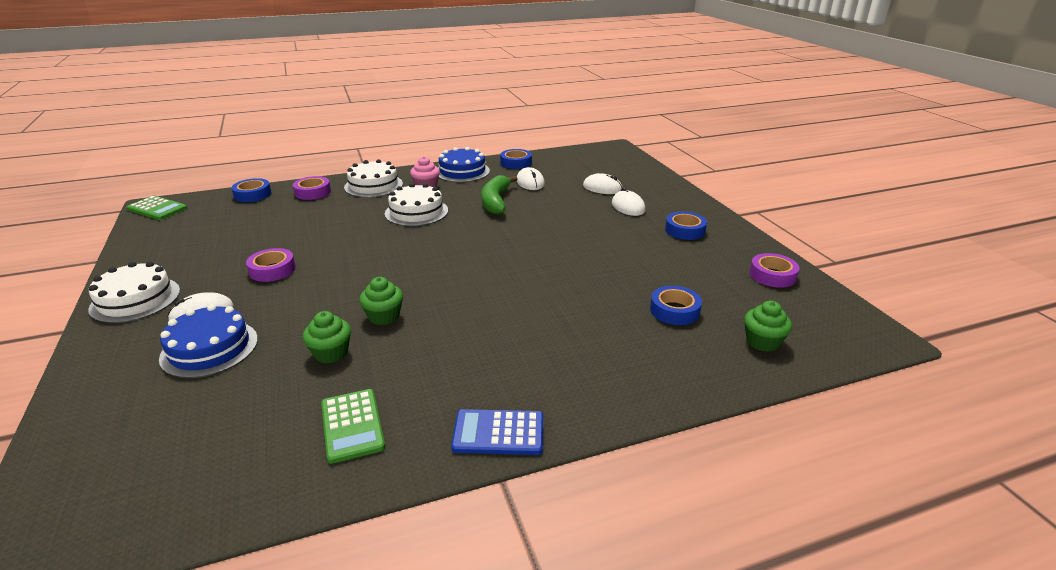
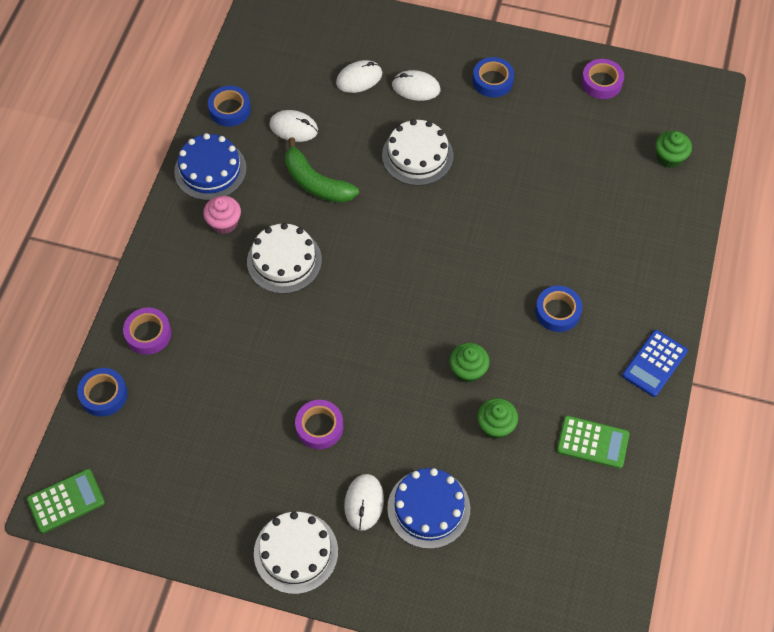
camera: 55 degrees left, 30 degrees up
white cake [344,159,403,198] -> white cake moved to [382,119,454,186]
blue tape [650,286,702,325] -> blue tape moved to [535,286,582,332]

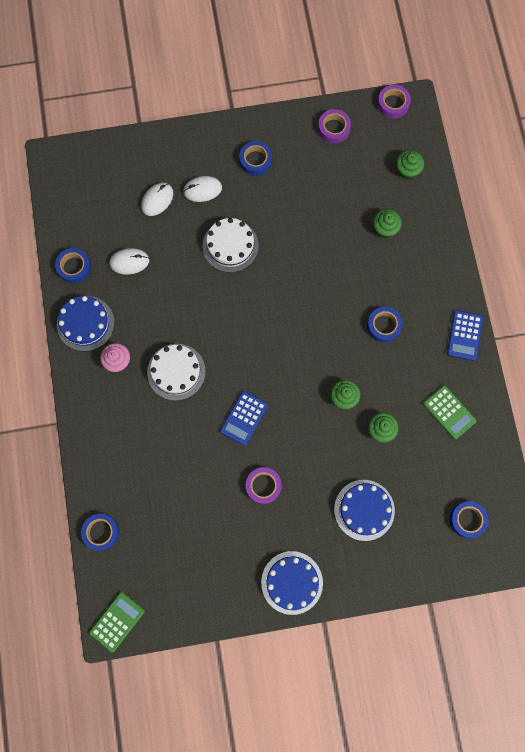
camera: 25 degrees left, 15 degrees up
purple tape [123,308,171,355] -> purple tape moved to [377,85,411,119]
white cake [254,512,338,594] -> blue cake [261,551,323,615]
green banana [285,137,359,203] -> none
white mouse [344,474,384,531] -> none
green calculator [557,416,630,469] -> green calculator turned 60 degrees clockwise [423,385,477,439]
none -> blue calculator [220,391,268,446]
none -> green cupcake [373,209,402,238]
none -> blue tape [450,501,489,538]

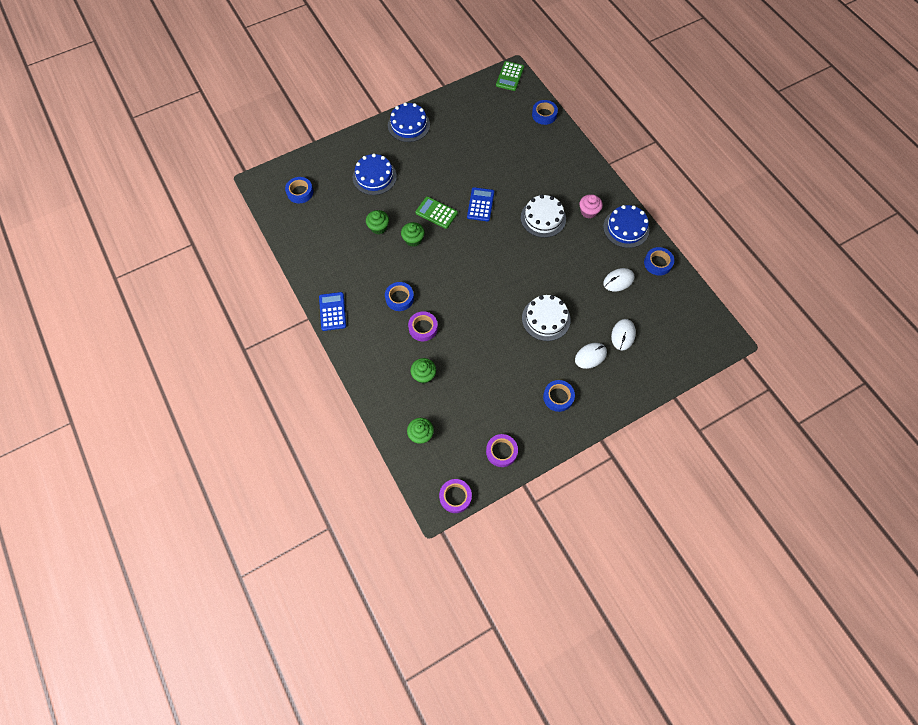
camera: 160 degrees right, 10 degrees down
purple tape [246,467,282,504] -> purple tape moved to [408,311,438,341]
green calculator [423,385,477,439] -> green calculator moved to [415,196,458,229]

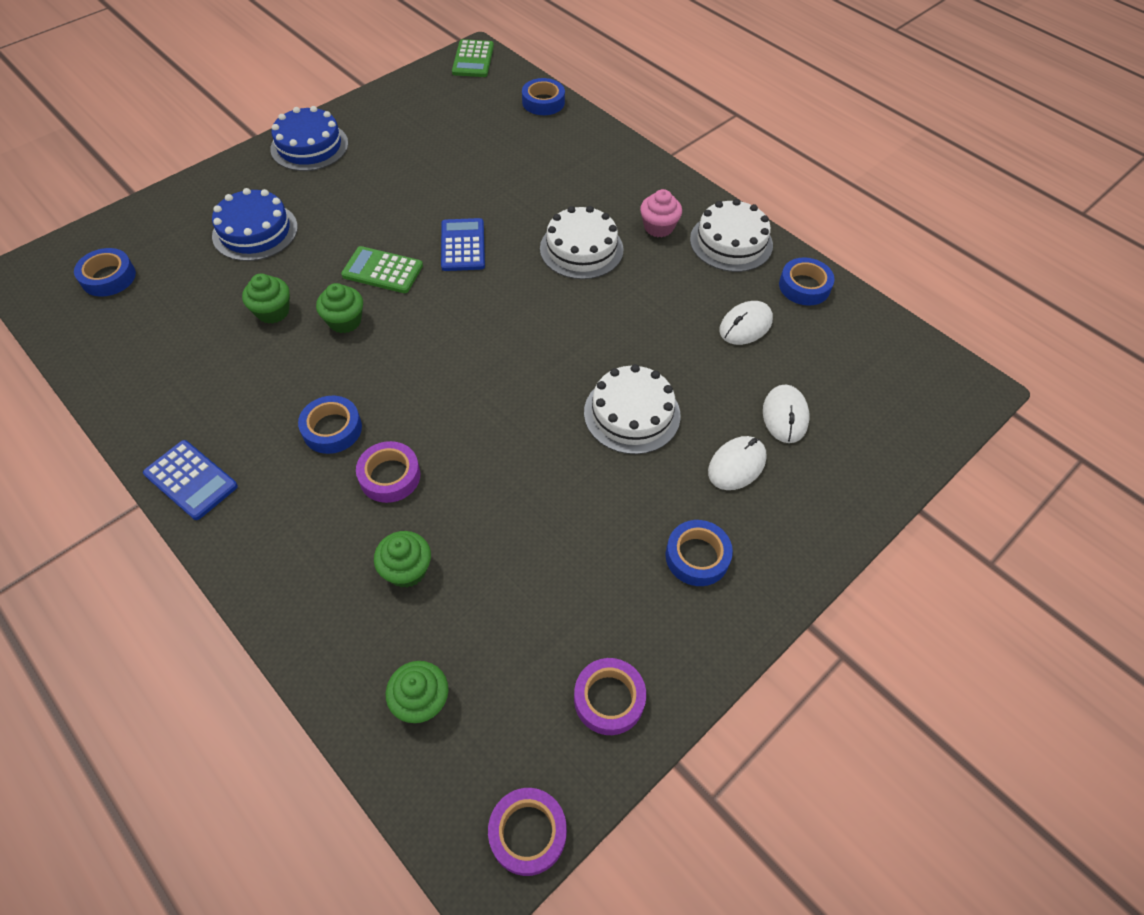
camera: 15 degrees left, 10 degrees down
blue calculator [319,292,346,331] -> blue calculator turned 150 degrees clockwise [143,440,238,520]
blue cake [603,205,649,248] -> white cake [690,199,773,272]

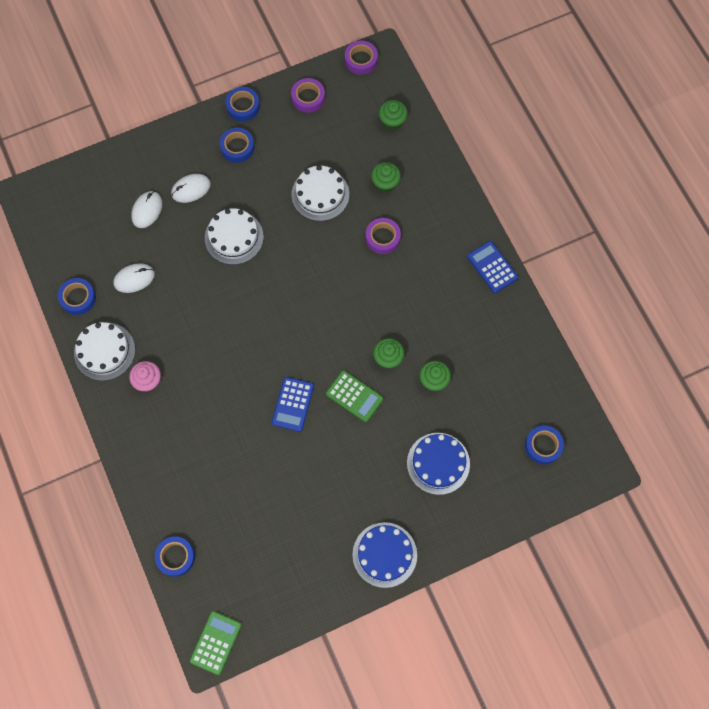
camera: 160 degrees left, 15 degrees up
blue tape [298,396,362,454] -> blue tape moved to [225,87,260,121]
white cake [540,206,624,279] -> white cake moved to [291,165,349,221]

